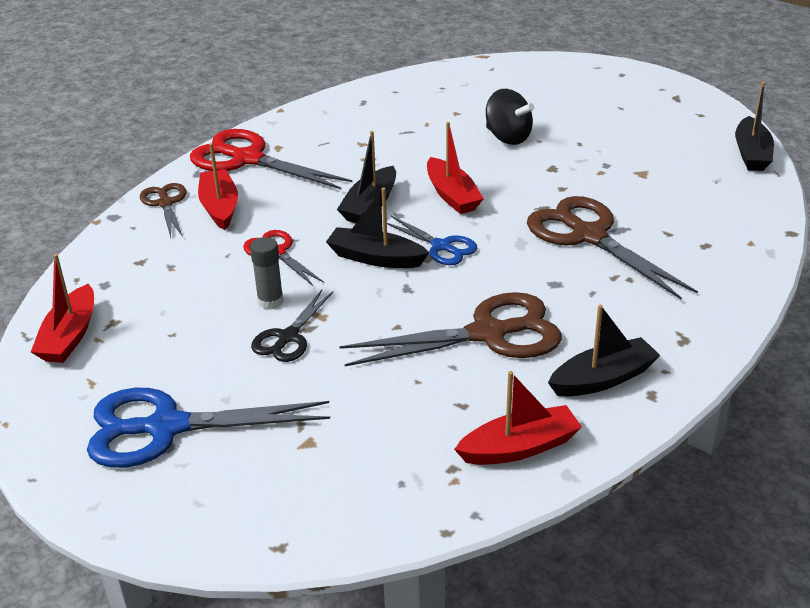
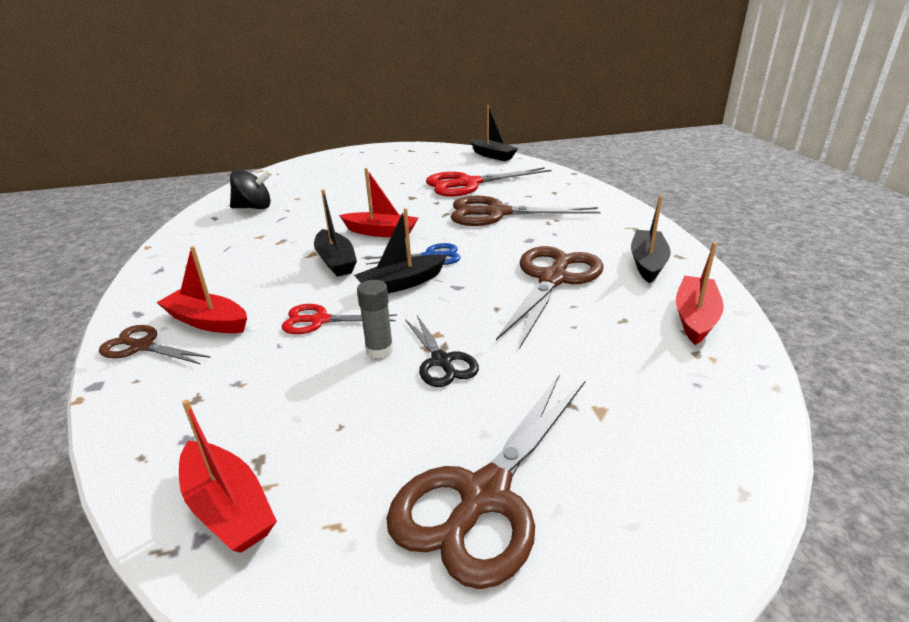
camera: 50 degrees left, 5 degrees down
blue scissors [87,388,330,468] -> brown scissors [386,374,586,589]
red scissors [190,129,353,189] -> red scissors moved to [426,167,551,196]
black spinning top [486,89,534,145] -> black spinning top moved to [230,169,272,209]

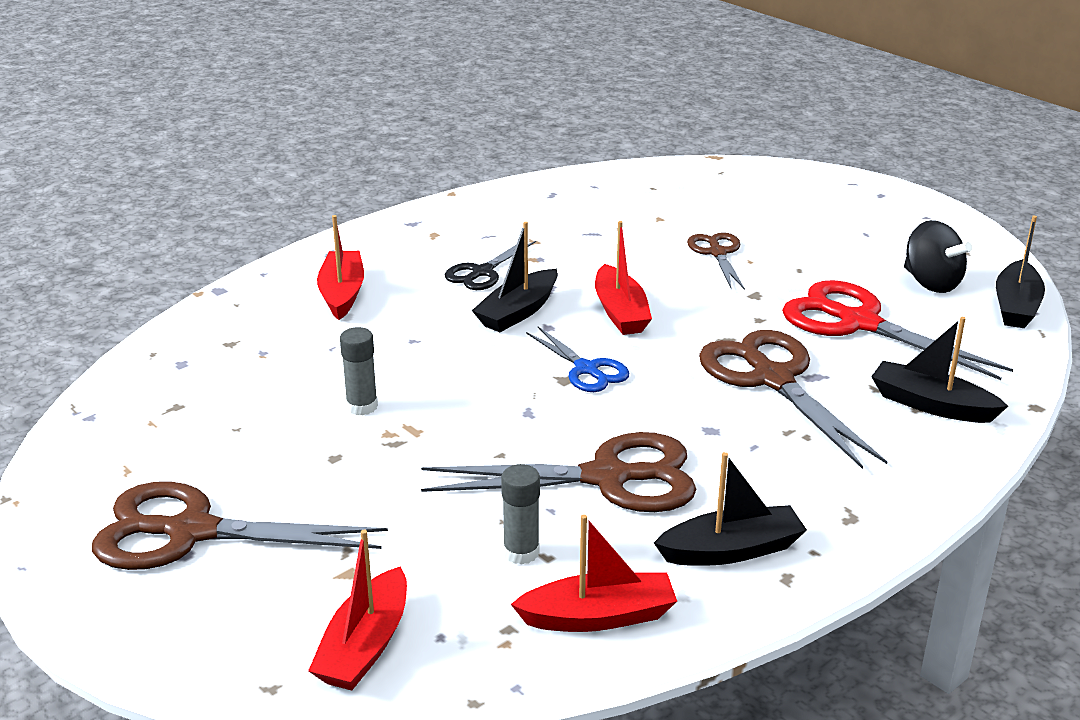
camera: 60 degrees right, 0 degrees up
brown scissors [99,325,211,364] -> brown scissors moved to [687,232,745,290]
red boat [179,400,277,553] -> red boat moved to [308,530,407,691]
black spinning top [230,169,272,209] -> black spinning top moved to [904,220,972,293]
red scissors [282,304,397,334] -> none
black boat [354,208,447,293] -> black boat moved to [871,317,1008,423]
black scissors [405,315,479,387] -> black scissors moved to [445,241,536,290]
none -> grey glue stick [501,464,540,565]

